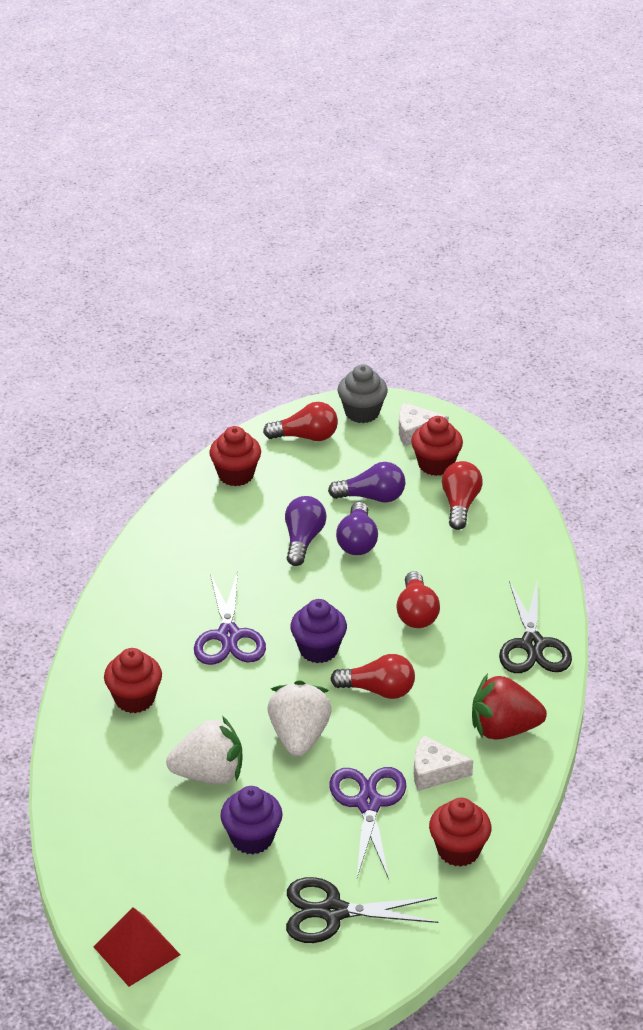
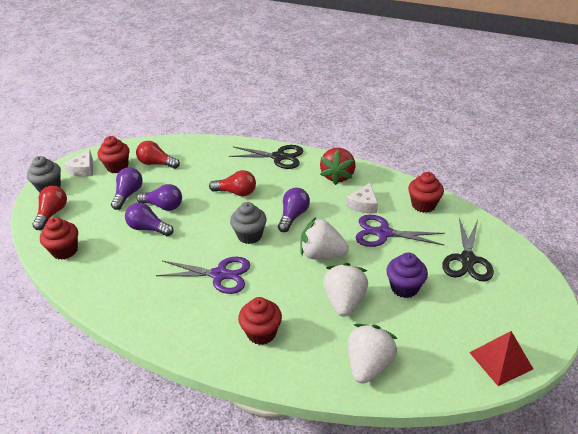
camera: 75 degrees left, 0 degrees up
purple cupcake [290,599,347,663] -> grey cupcake [230,202,267,244]
red light bulb [330,654,415,699] -> purple light bulb [278,188,310,232]
none -> white strawberry [348,324,398,384]

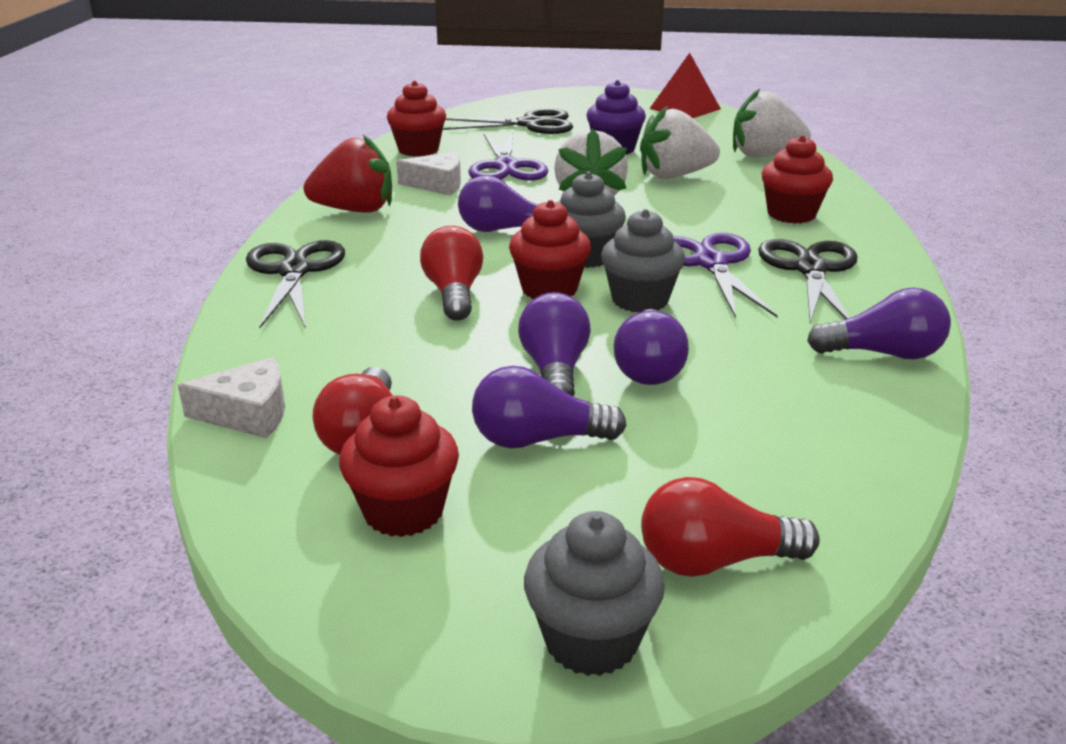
camera: 110 degrees left, 10 degrees down
red cupcake [40,217,78,260] -> red cupcake moved to [509,200,591,299]
white cheese [64,150,93,177] -> white cheese moved to [178,357,285,438]
none -> grey cupcake [601,209,685,313]
none -> black scissors [758,239,858,323]
none -> purple light bulb [807,288,951,359]

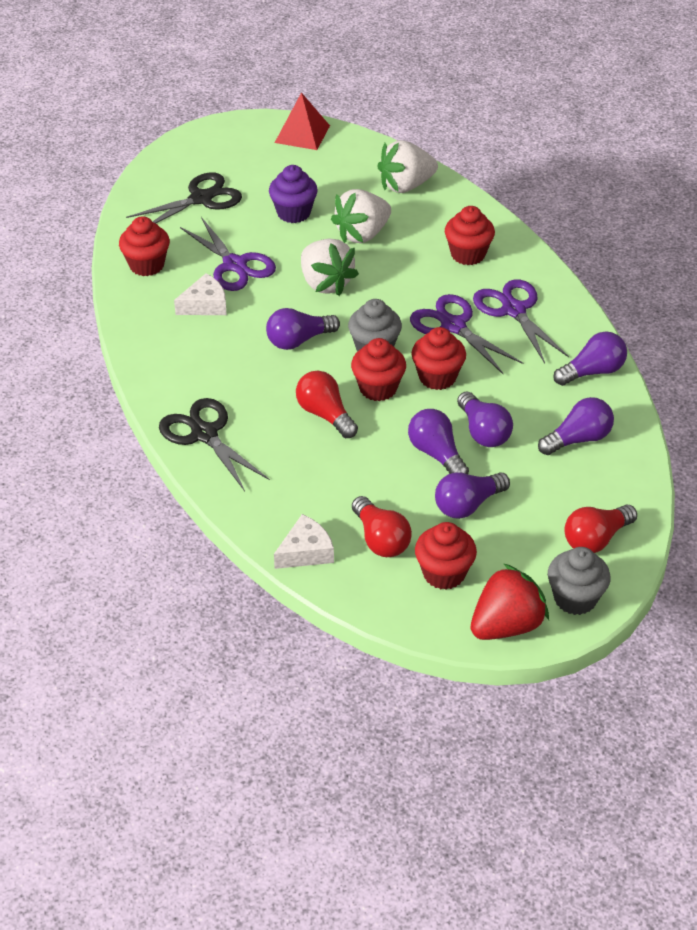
camera: 30 degrees left, 15 degrees up
red strawberry [304,135,392,213] -> red strawberry moved to [471,563,549,640]
grey cupcake [601,209,685,313] -> red cupcake [412,327,466,390]
black scissors [758,239,858,323] -> purple scissors [473,279,569,363]
none -> purple light bulb [538,397,614,455]

